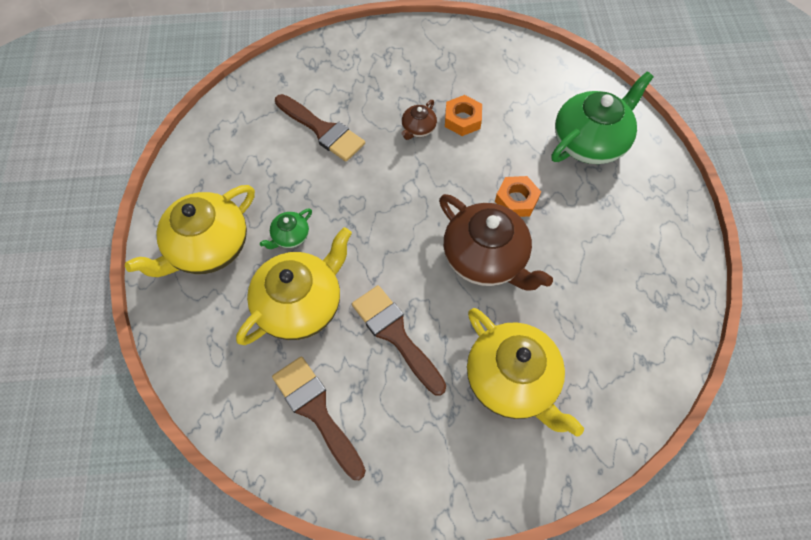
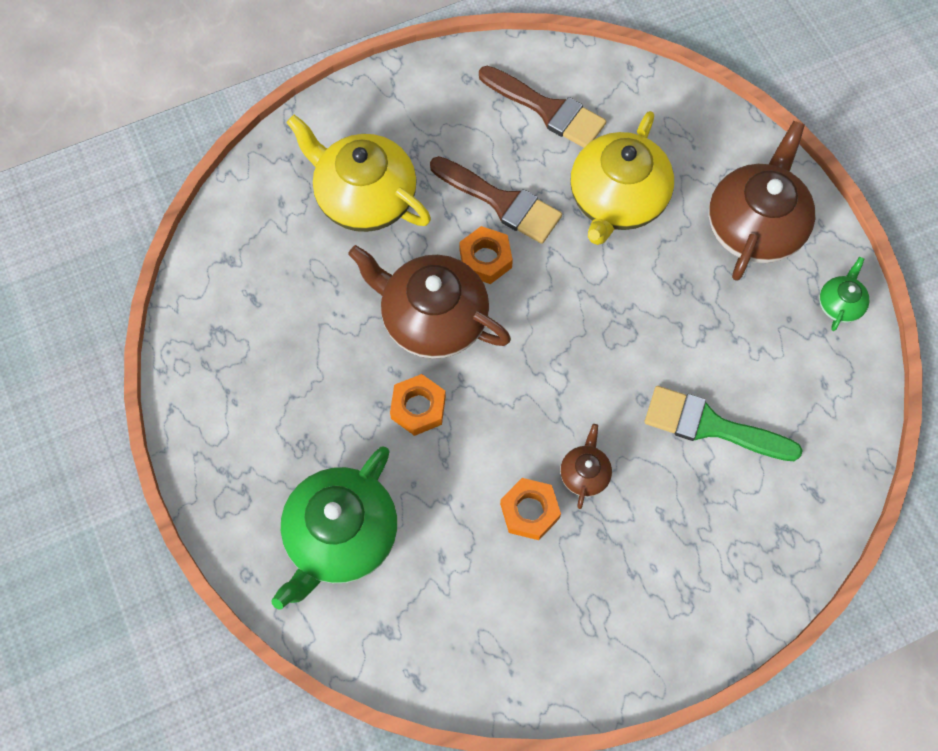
camera: 160 degrees right, 5 degrees up
yellow teapot [125,185,255,277] -> brown teapot [709,121,815,281]
green teapot [260,208,312,249] -> green teapot moved to [819,257,869,331]
brown brush [275,94,365,161] -> green brush [645,386,803,461]
none -> orange nut [459,226,513,284]

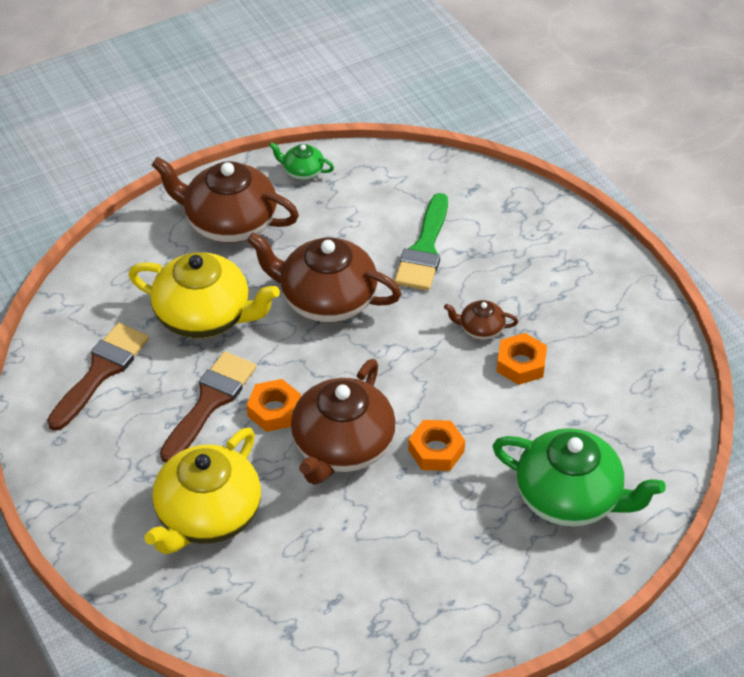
camera: 95 degrees left, 20 degrees down
none -> brown teapot [247,232,402,323]

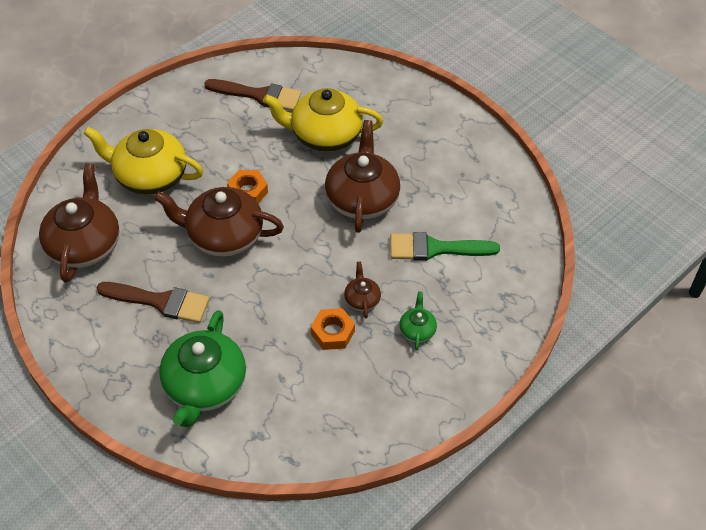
camera: 75 degrees right, 5 degrees up
yellow teapot [128,252,280,338] -> yellow teapot turned 90 degrees clockwise [263,88,383,152]
brown teapot [152,157,299,243] -> brown teapot moved to [39,163,119,283]
brown brush [160,351,256,463] -> brown brush moved to [96,282,210,323]
green teapot [269,142,334,180] -> green teapot moved to [399,291,437,350]
orange nut [408,420,465,471] -> none

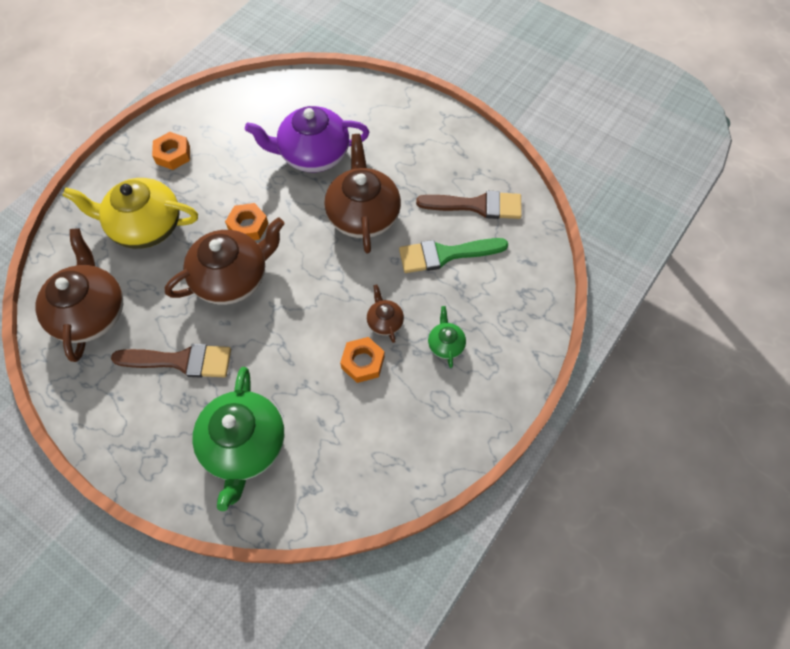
camera: 10 degrees left, 10 degrees up
brown teapot [154,187,284,257] -> brown teapot turned 150 degrees clockwise [165,217,285,305]
brown brush [204,79,301,111] -> brown brush moved to [416,191,522,219]
yellow teapot [263,88,383,152] -> purple teapot [245,106,369,172]
none -> orange nut [152,132,190,170]

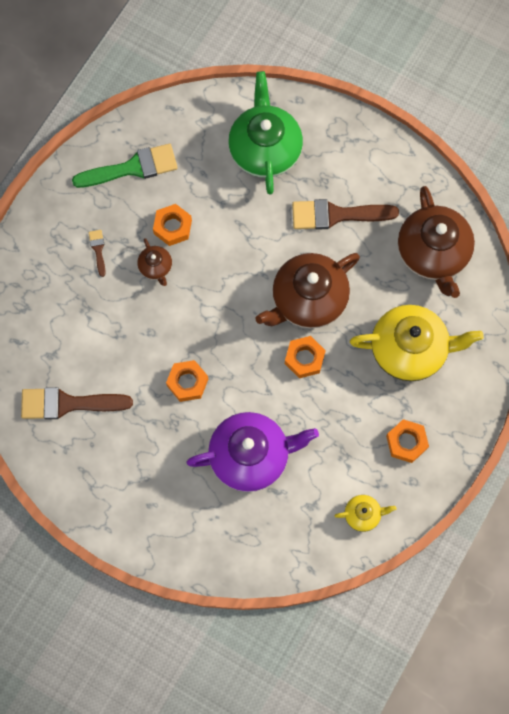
camera: 175 degrees right, 10 degrees up
brown teapot [324,134,401,253] -> orange nut [166,360,208,402]
green brush [399,238,508,273] -> green brush moved to [72,144,178,188]
green teapot [428,306,466,368] -> brown brush [89,230,106,277]
none -> yellow teapot [334,495,396,532]

